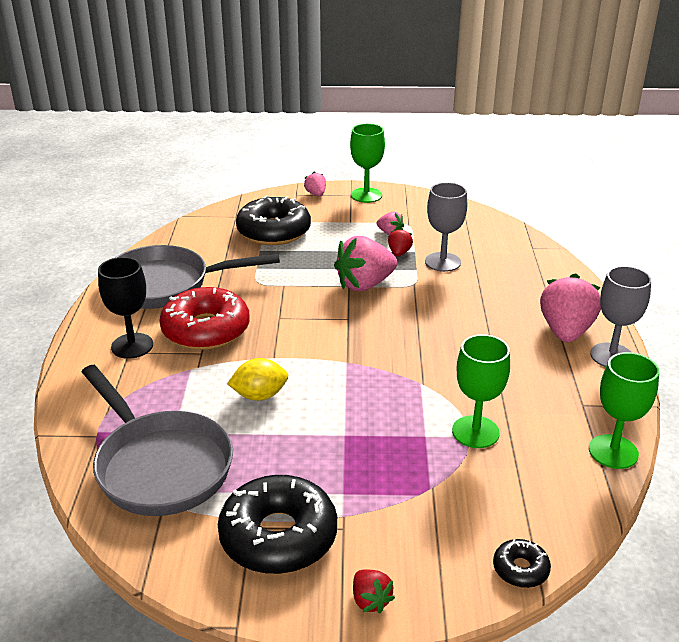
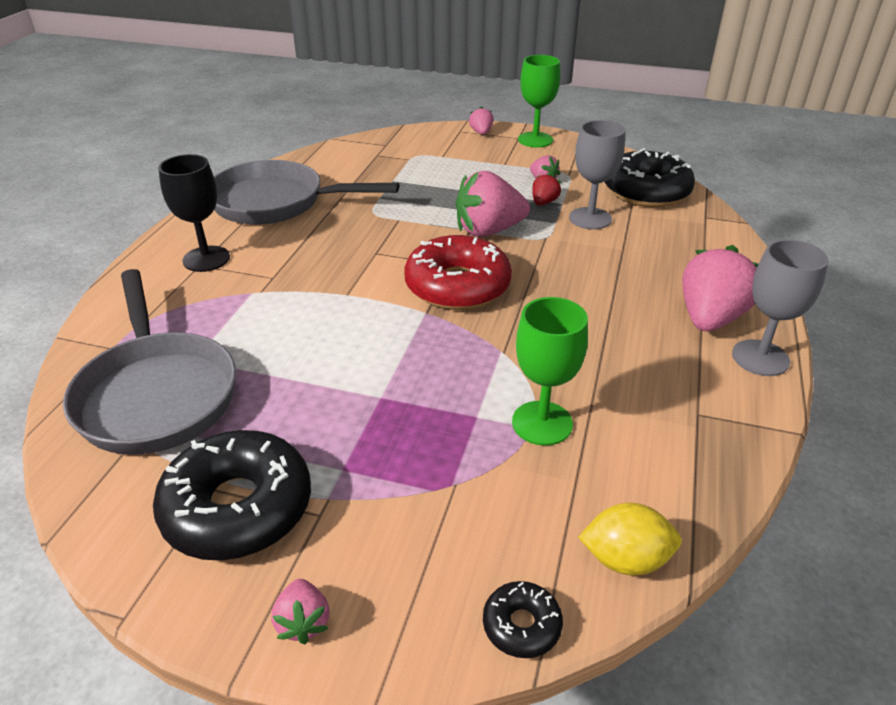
camera: 15 degrees right, 5 degrees up
red donut [160,287,250,350] -> red donut moved to [404,235,512,310]
yellow lemon [227,358,288,401] -> yellow lemon moved to [578,503,681,575]
black donut [236,195,311,245] -> black donut moved to [605,148,695,207]
red strawberry [353,569,395,613] -> pink strawberry [271,579,330,644]
green goblet [589,352,659,469] -> none

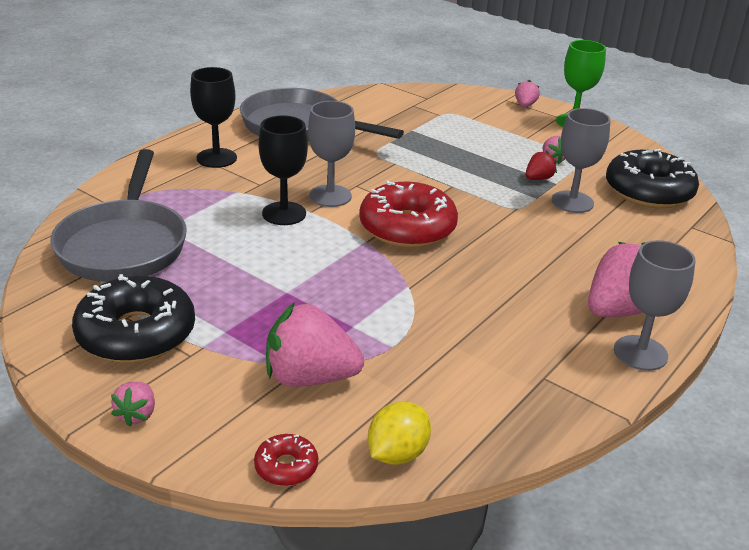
camera: 20 degrees right, 5 degrees down
pink strawberry [456,171,530,237] -> pink strawberry moved to [266,302,364,387]
black donut [483,581,563,658] -> red donut [254,434,318,486]
green goblet [512,297,588,446] -> none
yellow lemon [578,503,681,575] -> yellow lemon turned 75 degrees counterclockwise [368,401,431,465]
none -> black goblet [259,115,308,225]
none -> grey goblet [308,101,355,207]

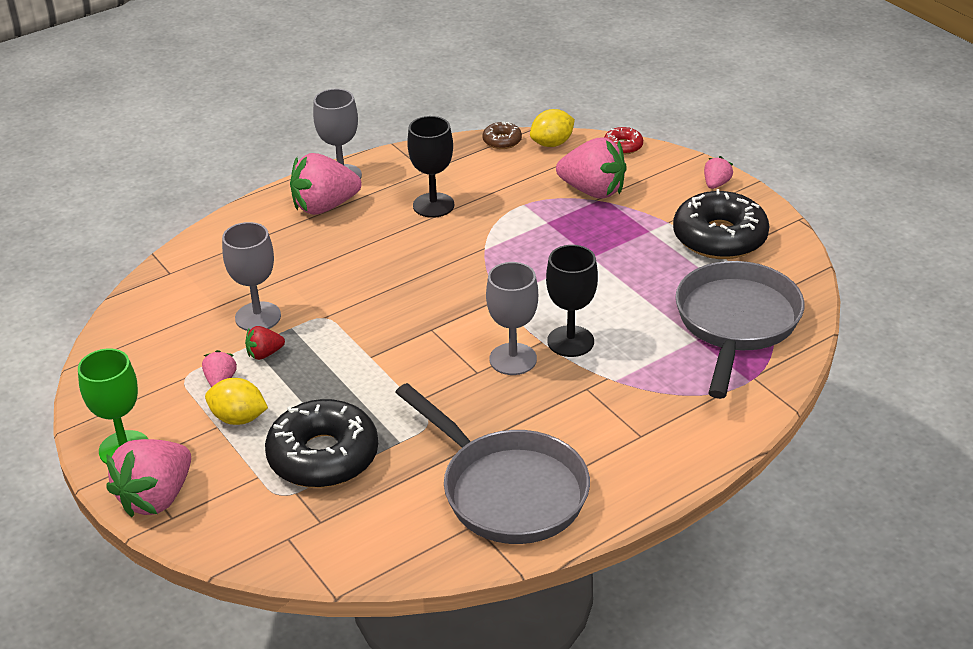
camera: 160 degrees left, 5 degrees up
black goblet [190,67,237,168] -> black goblet moved to [407,116,454,218]
red donut [359,181,458,248] -> none
pink strawberry [515,80,540,107] -> pink strawberry [106,439,191,517], size x2.06
black donut [606,149,699,208] -> black donut moved to [265,399,378,488]
none -> yellow lemon [205,378,268,425]
none -> brown donut [483,122,522,149]

